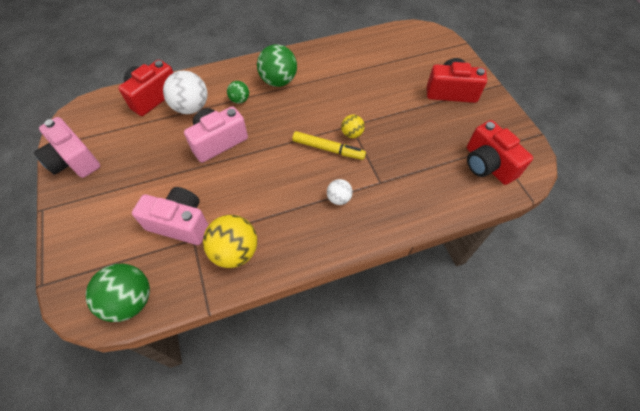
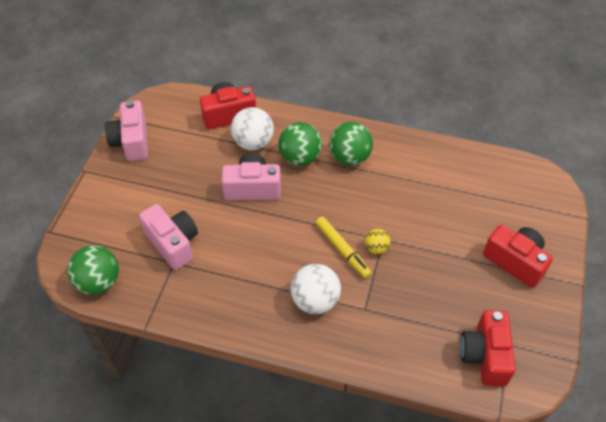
camera: 35 degrees right, 5 degrees down
yellow ball [203,215,258,268] -> none
green ball [227,81,249,104] -> green ball [278,122,322,166], size x1.85
white ball [327,179,353,205] -> white ball [291,264,341,314], size x1.85

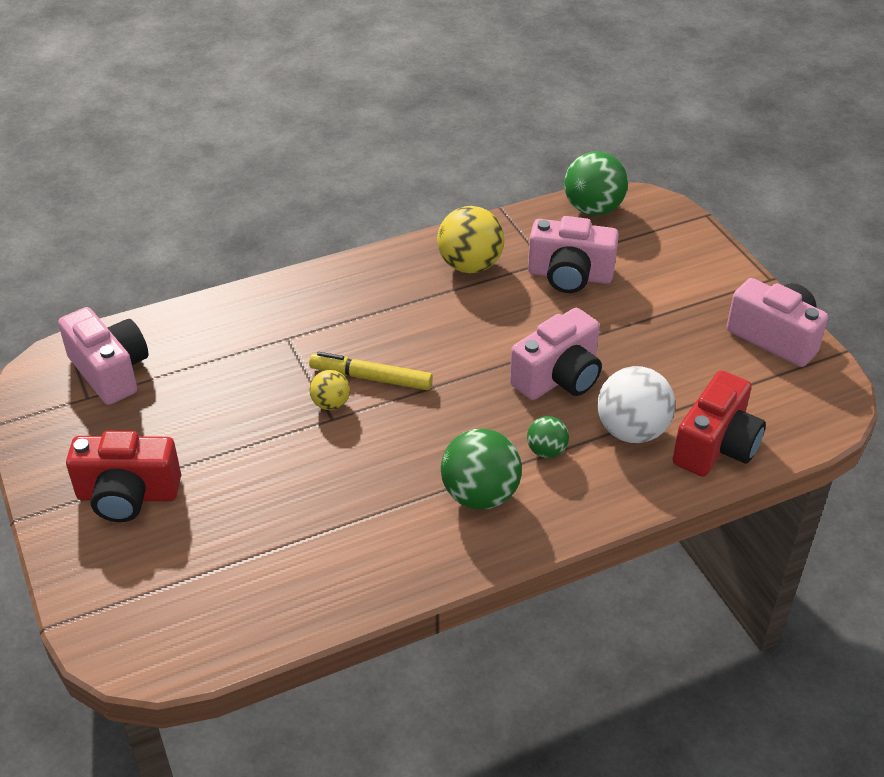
camera: 140 degrees right, 10 degrees down
green ball [278,122,322,166] -> green ball [527,416,569,458], size x0.54
white ball [291,264,341,314] -> none
red camera [460,310,516,387] -> pink camera [58,307,148,405]
none -> yellow ball [437,206,504,273]

